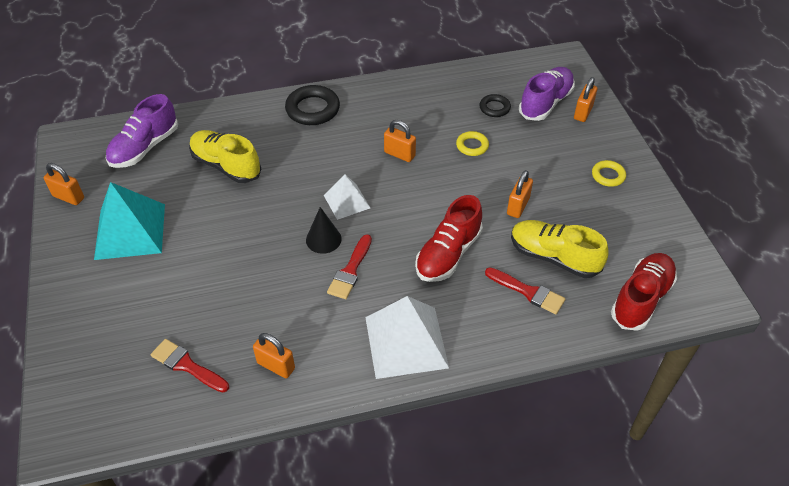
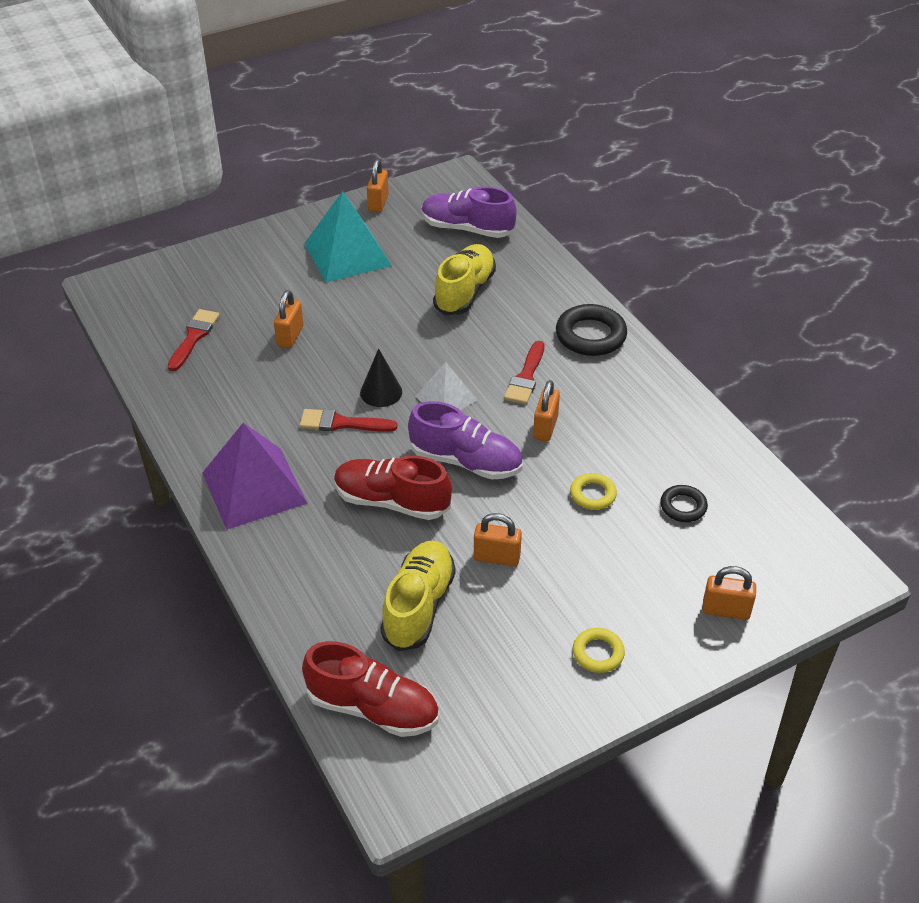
camera: 75 degrees right, 5 degrees down
orange padlock [253,333,295,378] -> orange padlock moved to [274,290,303,348]
white pyramid [365,296,449,379] -> purple pyramid [202,423,308,530]
red brush [485,267,565,314] -> red brush moved to [504,341,544,404]
purple shoe [519,67,575,121] -> purple shoe moved to [408,401,523,479]

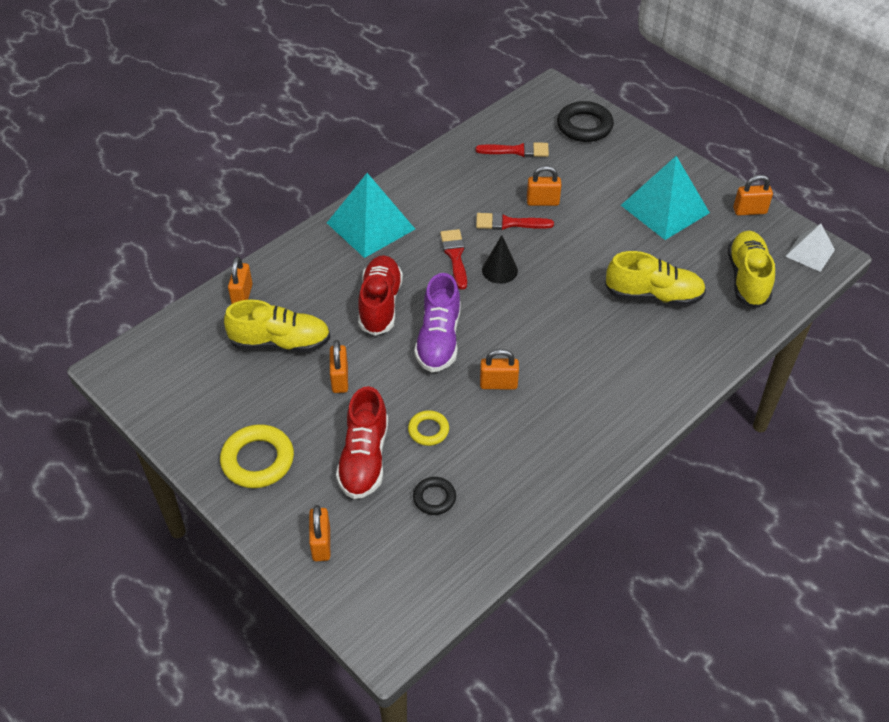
camera: 75 degrees right, 5 degrees up
purple pyramid [202,423,308,530] -> turquoise pyramid [327,173,415,258]
red shoe [302,641,439,737] -> red shoe moved to [336,386,388,499]
white pyramid [415,362,477,410] -> white pyramid moved to [785,224,835,272]
purple shoe [422,187,517,238] -> yellow shoe [728,231,775,308]
red brush [504,341,544,404] -> red brush moved to [476,212,554,230]
black ring [556,304,627,356] -> black ring moved to [557,101,614,142]
yellow ring [573,628,625,673] -> yellow ring [220,424,294,488], size x1.74
none -> orange padlock [228,257,253,304]

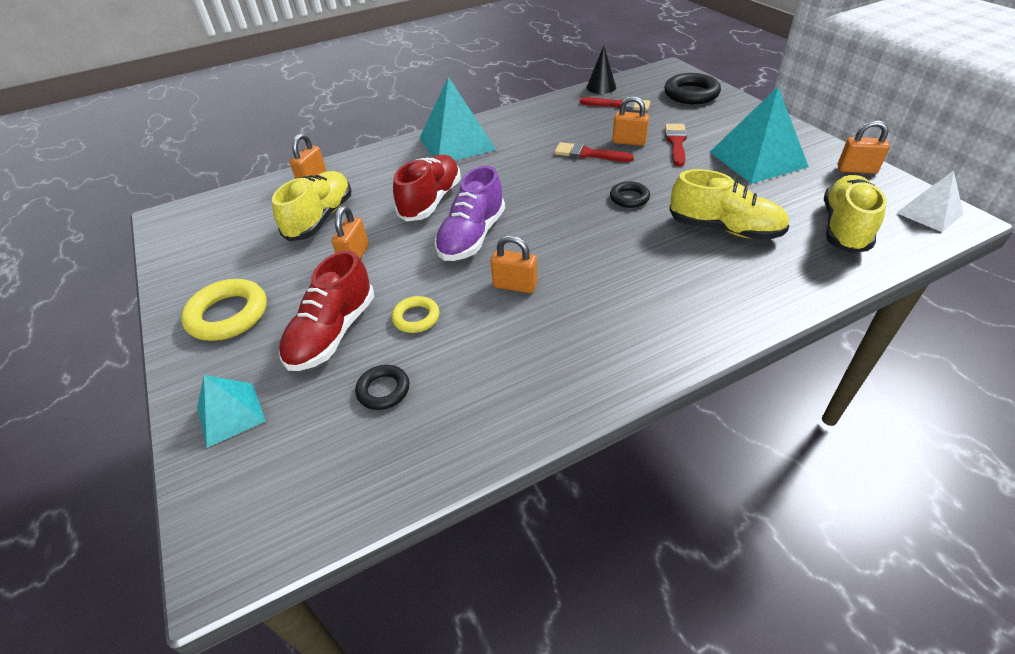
camera: 20 degrees right, 5 degrees down
yellow shoe [224,300,331,352] -> yellow shoe turned 90 degrees counterclockwise [272,171,351,241]
orange padlock [309,505,330,561] -> turquoise pyramid [197,375,266,448]
red brush [440,229,467,290] -> red brush moved to [665,124,687,166]
black cone [482,235,518,284] -> black cone moved to [586,45,616,94]
none -> black ring [610,181,650,208]

